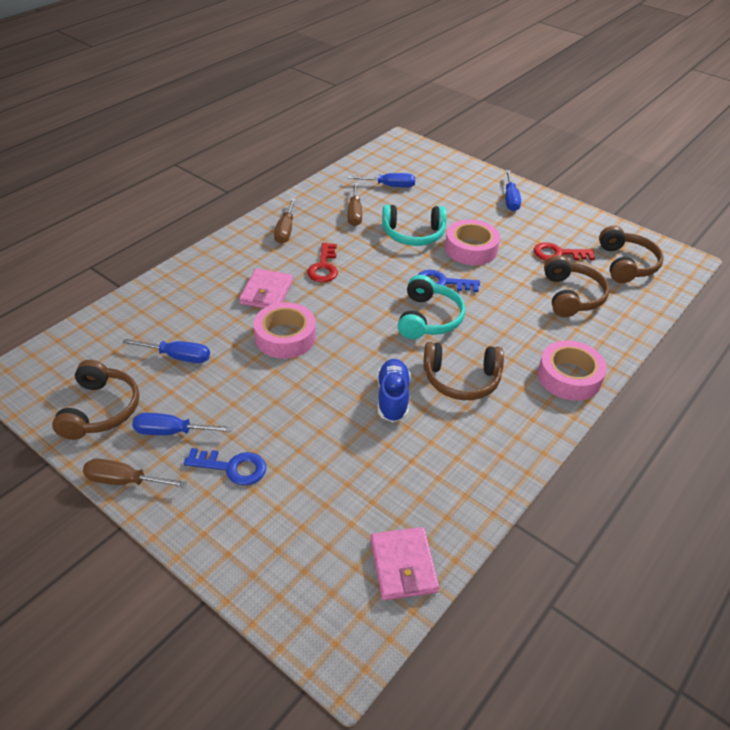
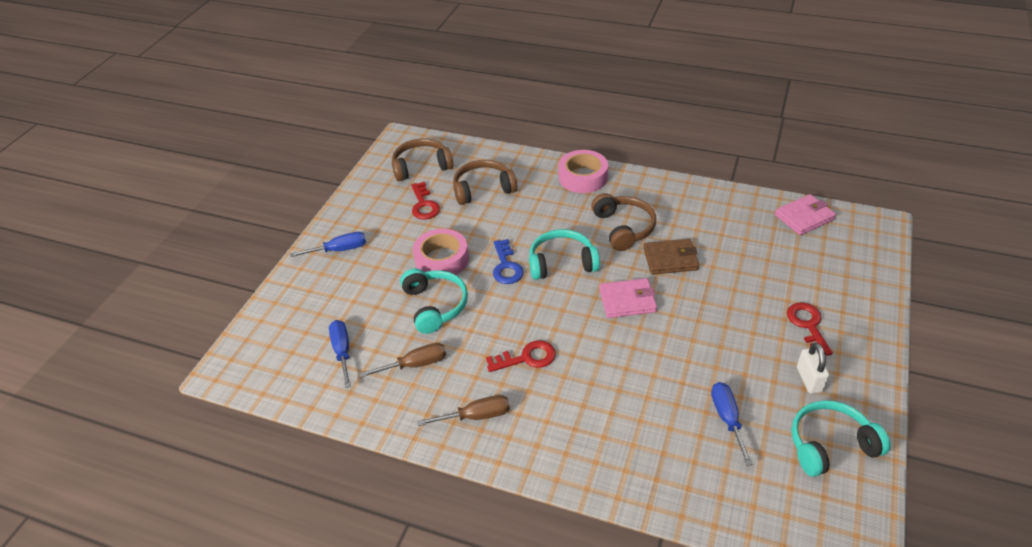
camera: 105 degrees left, 0 degrees up
brown headphones [52,360,139,440] -> turquoise headphones [791,400,890,477]
brown screwdriver [83,458,187,488] -> none
blue screwdriver [132,413,233,435] -> white padlock [797,342,829,394]
blue key [184,448,266,485] -> red key [787,302,833,356]
pink wallet [239,268,293,308] -> pink wallet moved to [599,278,657,318]
pink tape [253,302,316,359] -> none
blue shoe [377,359,411,422] -> brown wallet [643,239,699,275]

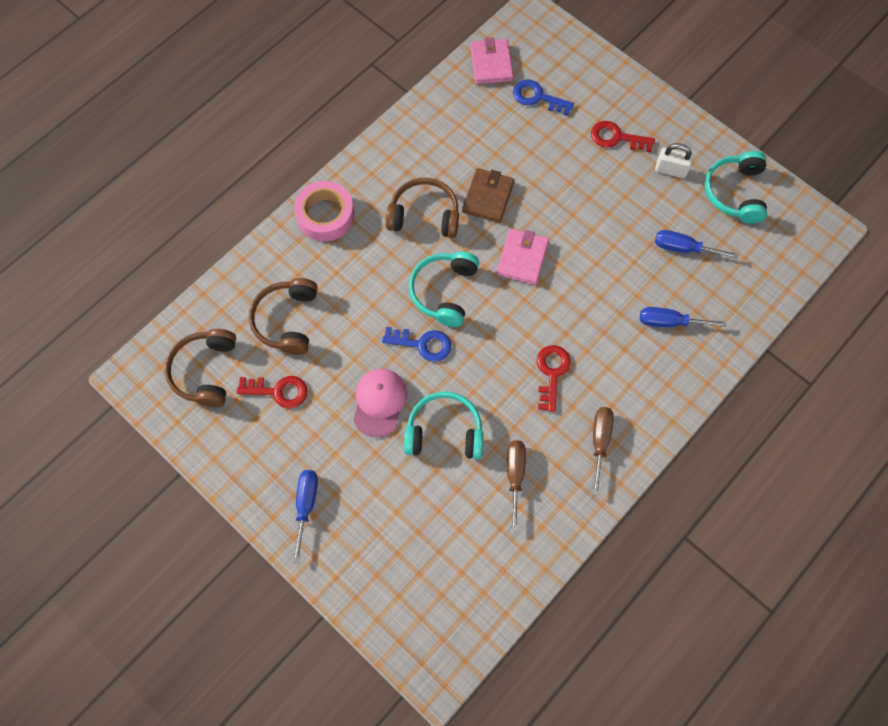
camera: 70 degrees left, 25 degrees up
blue screwdriver [329,320,351,388] -> blue screwdriver moved to [640,307,727,327]
pink tape [413,229,469,275] -> pink cap [353,369,407,437]
none -> blue key [513,80,574,116]

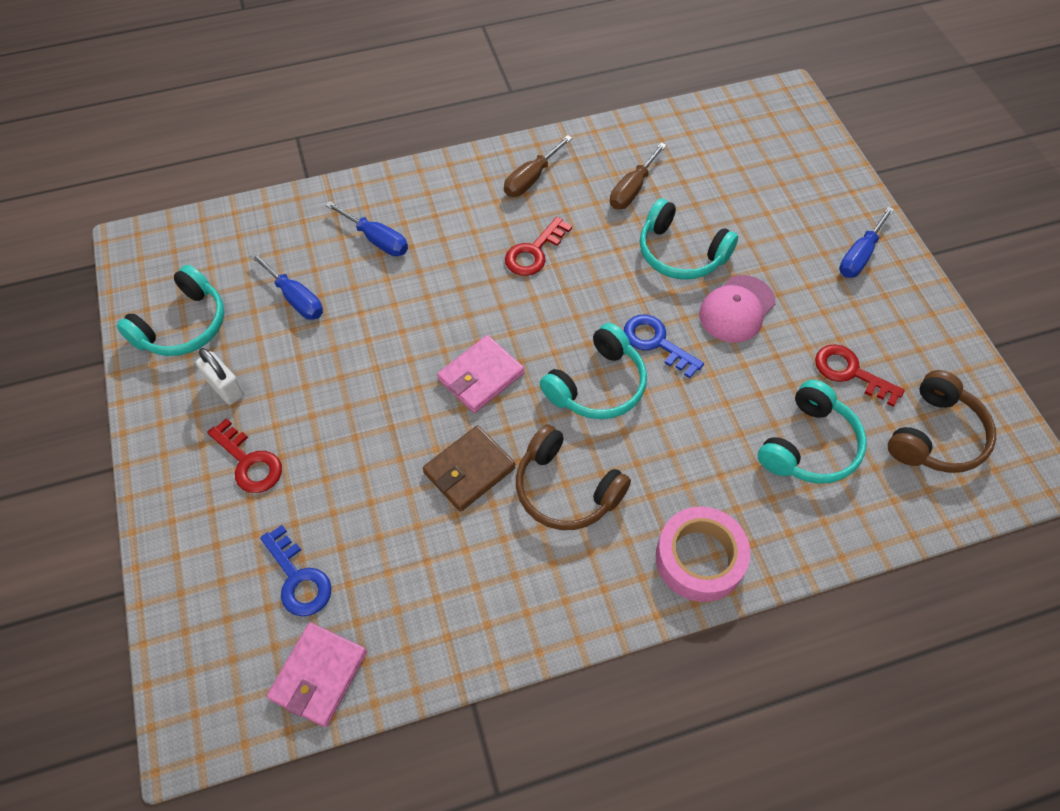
camera: 150 degrees left, 10 degrees down
brown headphones [249,278,318,355] -> turquoise headphones [758,380,867,484]

